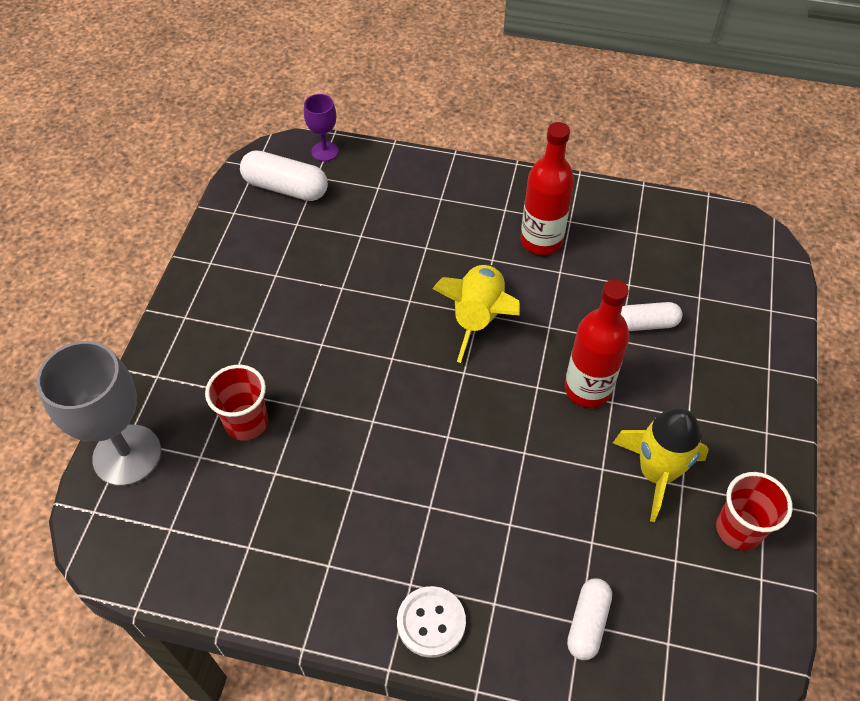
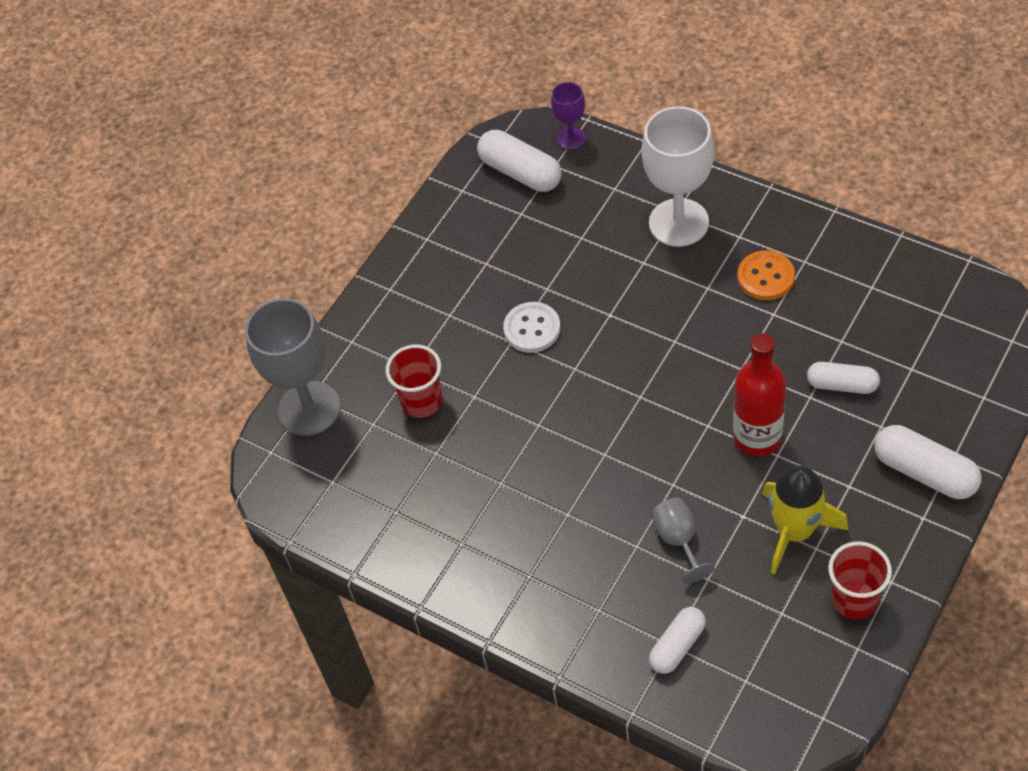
camera: 25 degrees right, 0 degrees up
white button [397,586,466,658] -> white button moved to [503,302,561,353]
yellow rocket [432,264,520,363] -> none
red bottle [521,122,574,255] -> orange button [737,250,795,300]
none -> white goblet [641,106,714,247]
none -> grey goblet [651,498,715,583]
none -> white capsule [874,425,982,499]

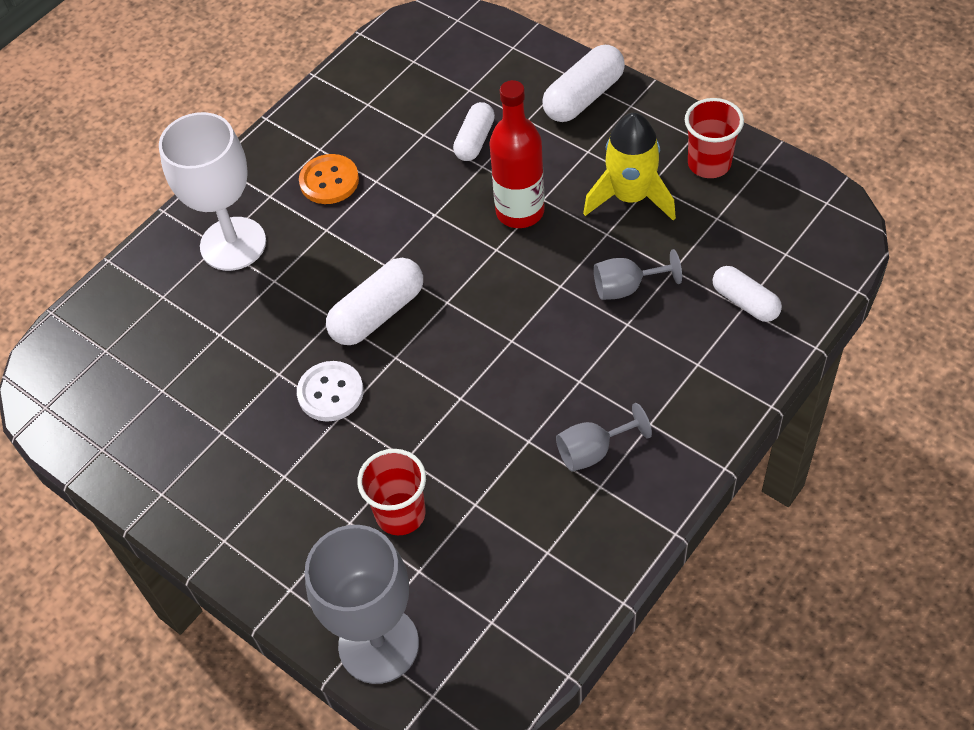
camera: 85 degrees left, 0 degrees up
white capsule [477,130,562,192] -> white capsule moved to [326,258,423,345]
purple goblet [551,82,586,150] -> none
none -> grey goblet [556,403,652,471]

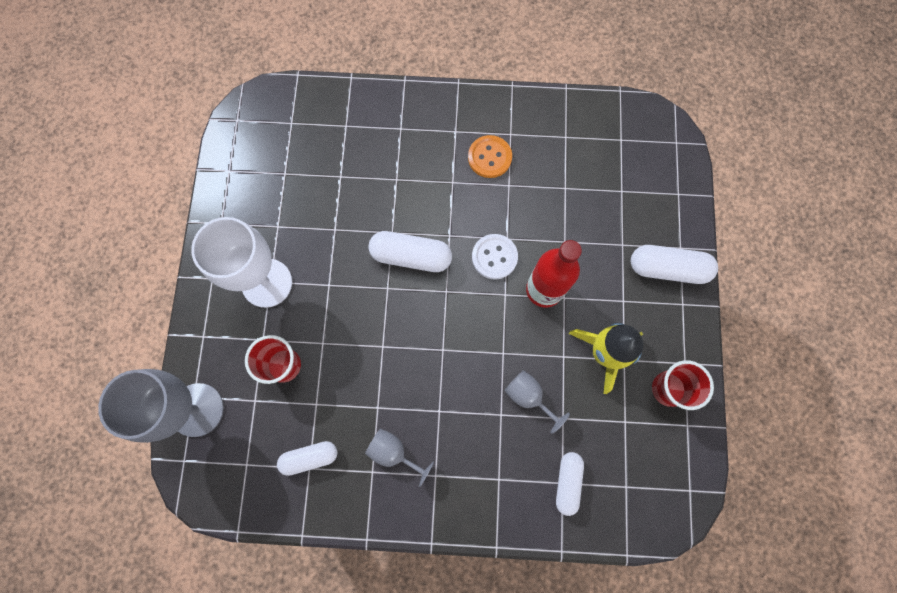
camera: 50 degrees right, 20 degrees up
white goblet [159,112,266,271] -> white goblet moved to [191,217,292,308]
white button [297,361,364,422] -> white button moved to [472,234,518,279]
white capsule [453,102,495,161] -> white capsule moved to [277,441,338,476]

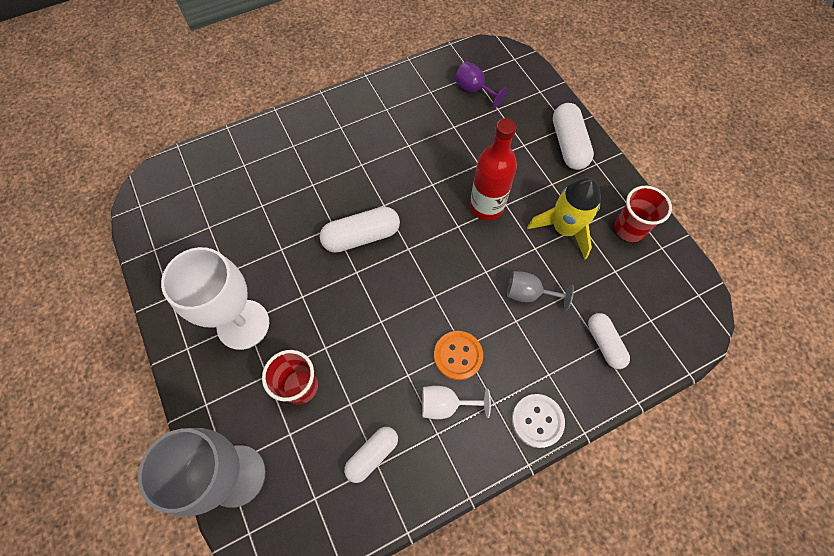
camera: 30 degrees left, 10 degrees down
grey goblet [365,429,434,487] -> white goblet [422,386,491,419]
orange button [468,135,512,178] -> orange button moved to [434,331,483,380]
white button [472,234,518,279] -> white button moved to [512,394,565,448]
white capsule [631,245,718,284] -> white capsule turned 75 degrees counterclockwise [553,103,594,170]
none -> purple goblet [454,61,507,108]

